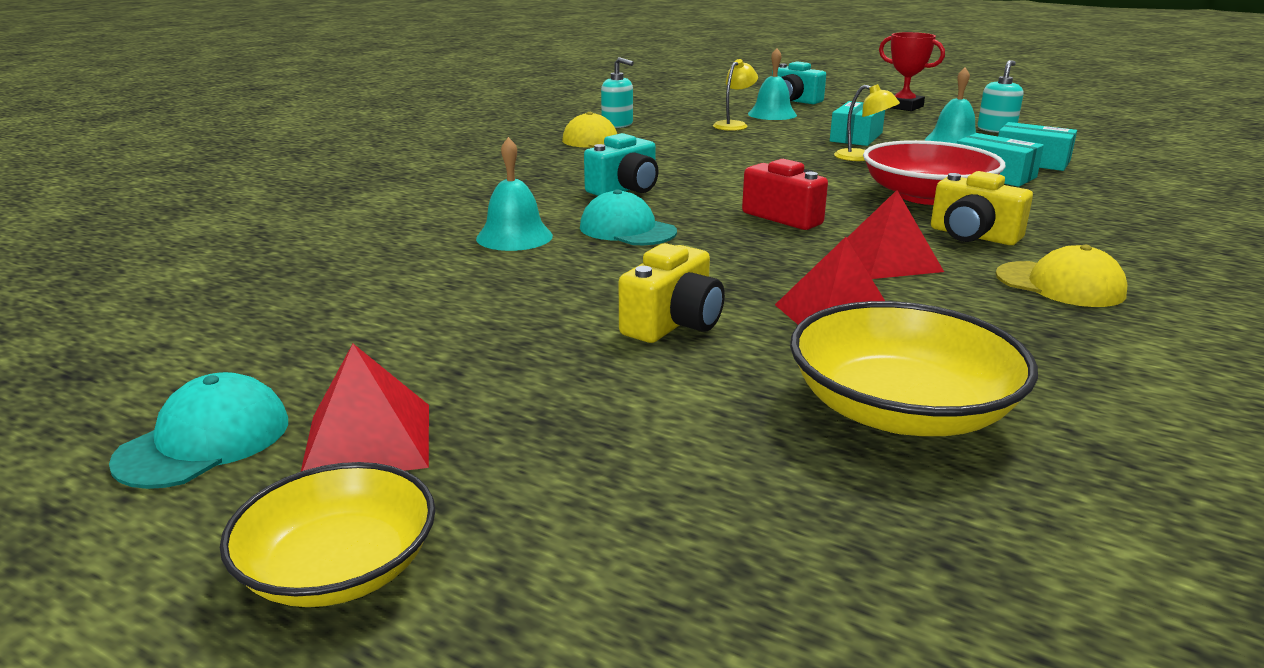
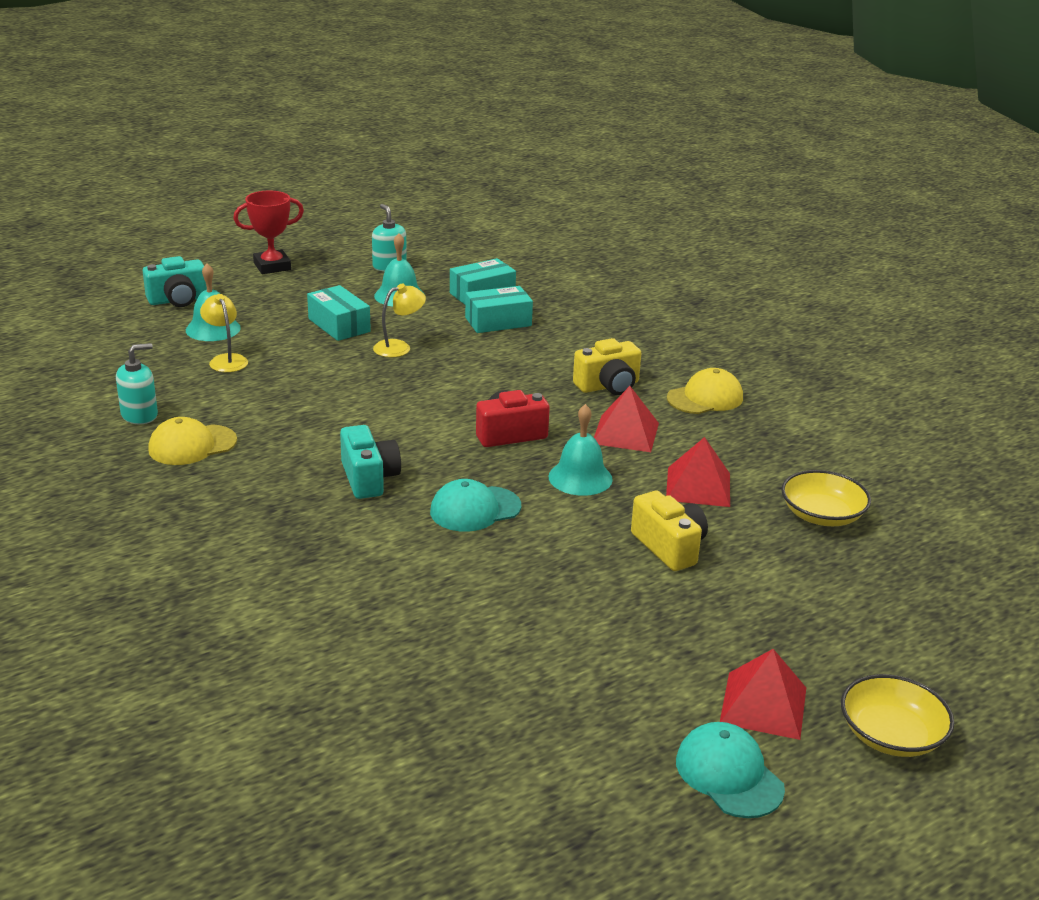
camera: 65 degrees left, 5 degrees up
turquoise bell [476,137,553,251] -> turquoise bell moved to [548,404,613,496]
yellow bowl [790,301,1038,436] -> yellow bowl [781,470,871,526], size x0.66
red bowl [863,140,1006,205] -> none

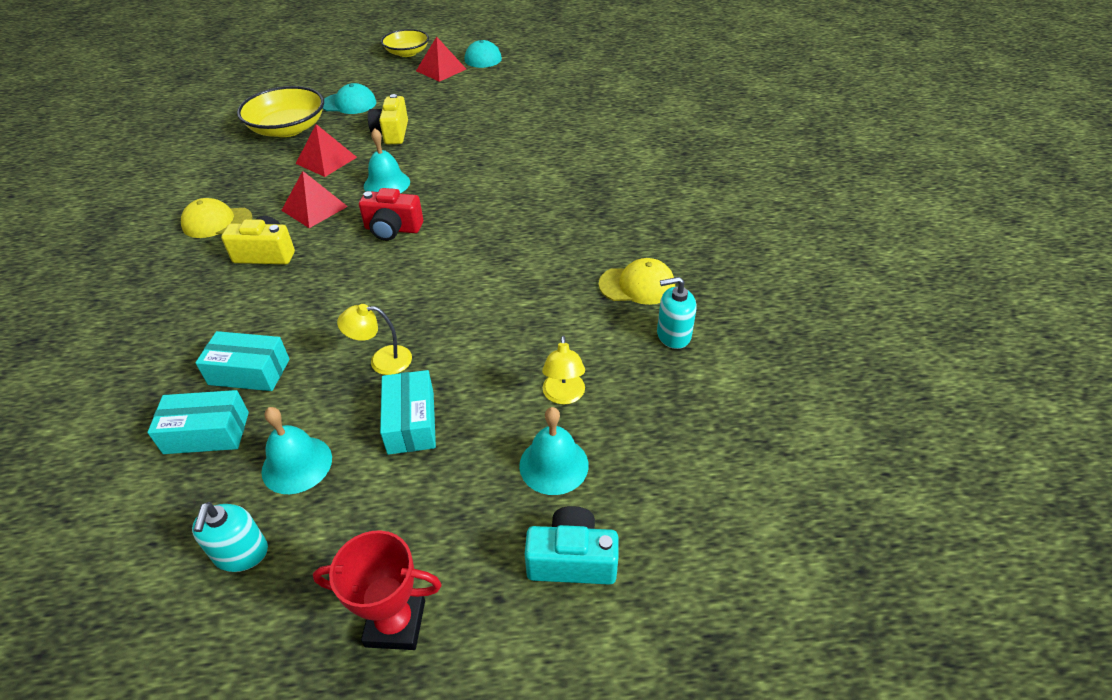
camera: 150 degrees left, 15 degrees up
turquoise camera [340,425,401,499] -> none
turquoise cap [430,479,521,532] -> turquoise cap moved to [323,83,376,114]
yellow bowl [781,470,871,526] -> yellow bowl [237,86,324,137], size x1.51

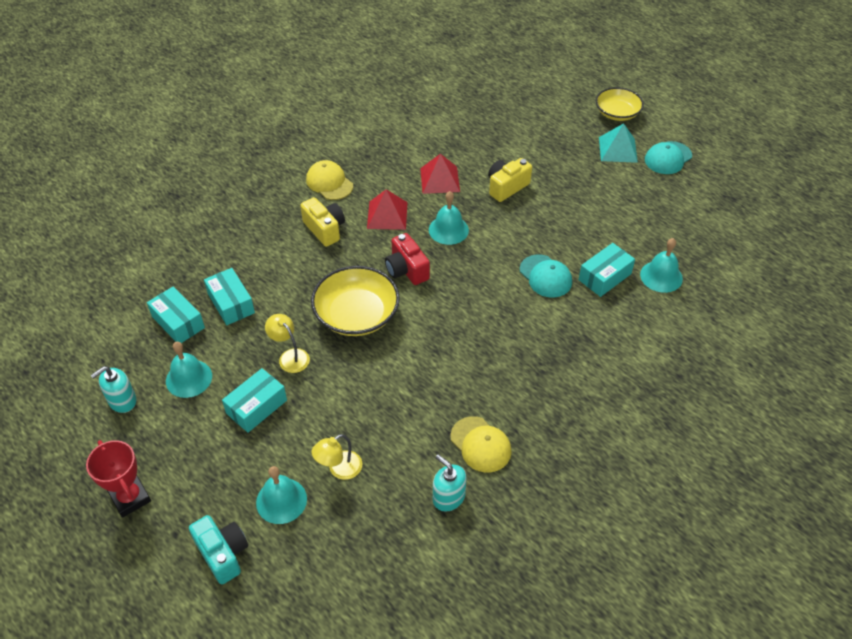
camera: 50 degrees right, 5 degrees up
yellow bowl [237,86,324,137] -> yellow bowl moved to [311,266,400,336]
turquoise cap [323,83,376,114] -> turquoise cap moved to [520,254,572,298]
red pyramid [416,37,466,82] -> turquoise pyramid [599,123,638,163]
none -> turquoise box [578,243,635,297]
none -> turquoise bell [640,238,683,293]

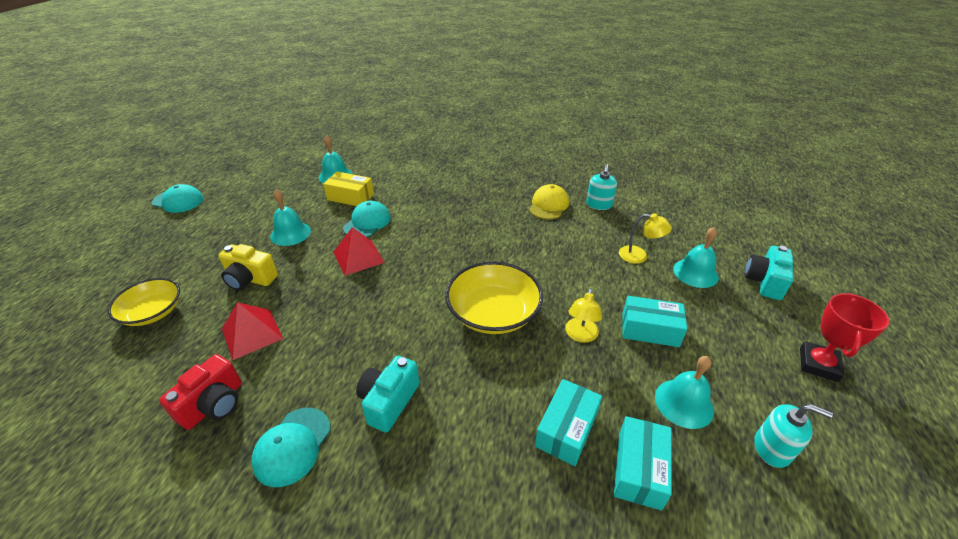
camera: 120 degrees left, 10 degrees down
yellow camera [300,197,345,247] -> turquoise camera [356,356,420,432]
yellow cap [306,160,353,200] -> turquoise cap [251,408,331,487]
red pyramid [367,189,407,230] -> red pyramid moved to [333,227,385,276]
red camera [385,233,430,285] -> red camera moved to [159,354,242,430]
turquoise bell [429,191,469,245] -> turquoise bell moved to [270,189,311,246]
turquoise box [578,243,635,297] -> yellow box [323,172,374,206]
yellow bowl [596,87,644,121] -> yellow bowl moved to [108,278,180,326]
turquoise pyramid [599,123,638,163] -> none

